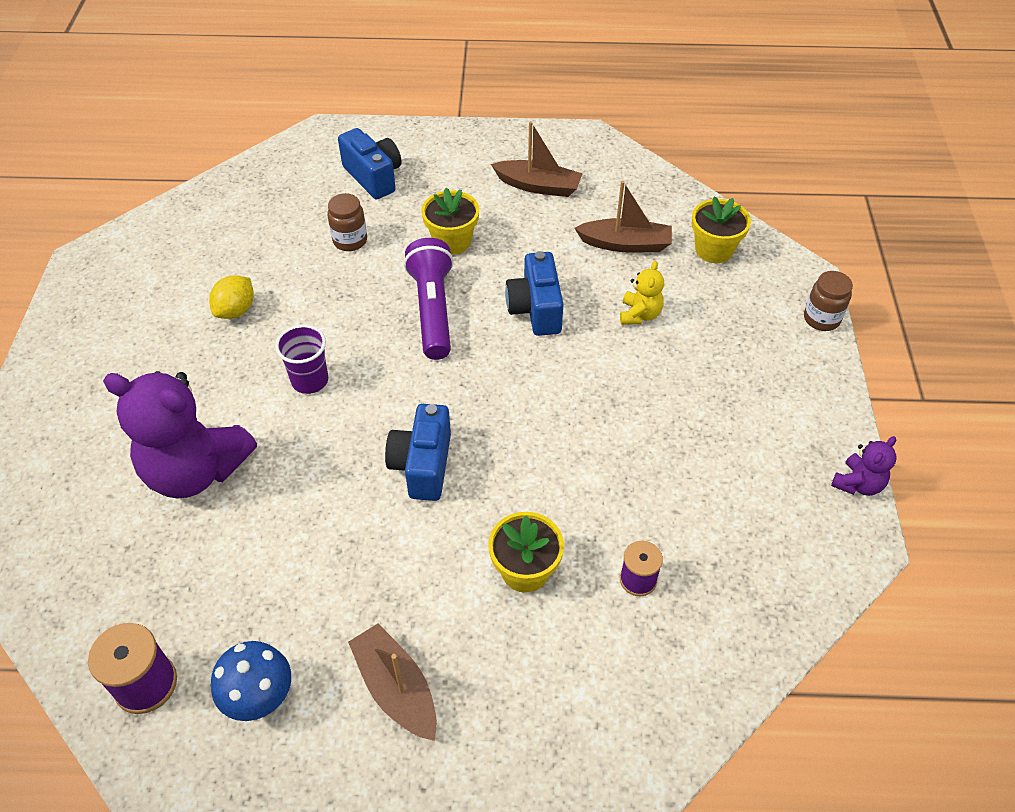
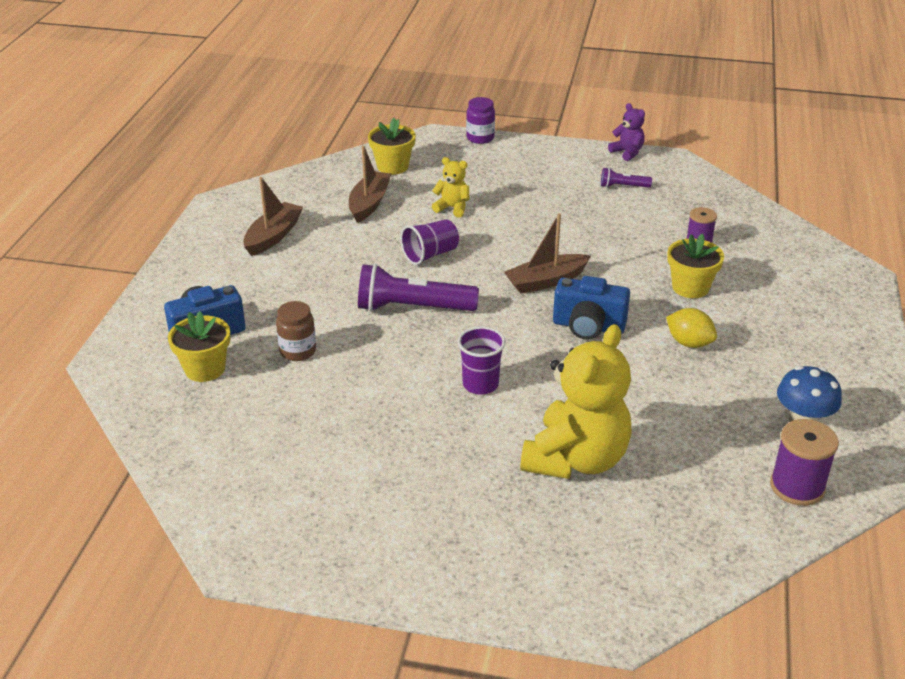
camera: 80 degrees left, 15 degrees down
purple teddy bear [103,371,257,499] -> yellow teddy bear [520,324,632,479]
yellow lemon [209,275,254,319] -> yellow lemon moved to [666,308,717,348]
brown boat [348,623,437,741] -> brown boat moved to [504,213,591,294]
yellow flower pot [421,188,479,255] -> yellow flower pot moved to [168,311,230,382]
blue camera [505,251,564,336] -> purple cup [400,220,459,265]
brown jar [804,271,853,331] -> purple jar [466,97,495,144]
none -> purple flashlight [601,168,652,188]

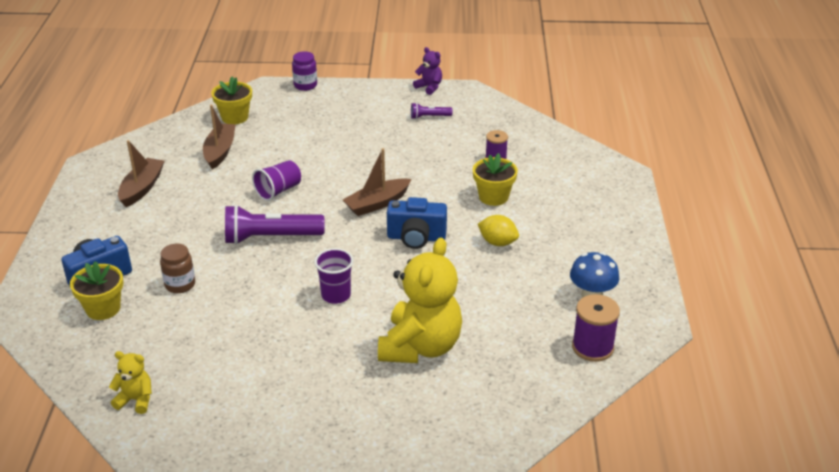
camera: 10 degrees left, 0 degrees up
yellow teddy bear [432,157,469,218] -> yellow teddy bear moved to [109,351,152,414]

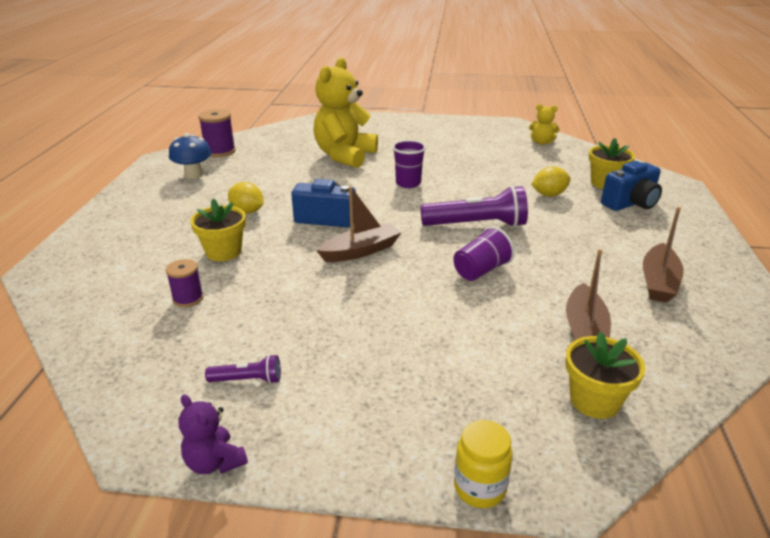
camera: 175 degrees left, 5 degrees down
brown jar [160,243,195,293] -> yellow lemon [531,166,571,196]
purple jar [292,51,317,91] -> yellow jar [454,420,513,508]

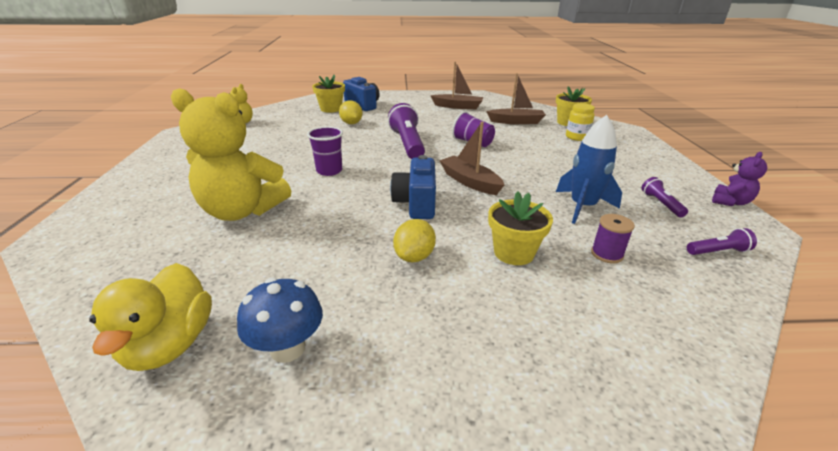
camera: 100 degrees left, 0 degrees up
purple spool [198,109,236,157] -> yellow duck [89,263,212,371]
yellow jar [454,420,513,508] -> yellow jar moved to [566,103,595,141]
none -> blue rocket [556,115,622,224]
none -> purple flashlight [687,228,757,255]

